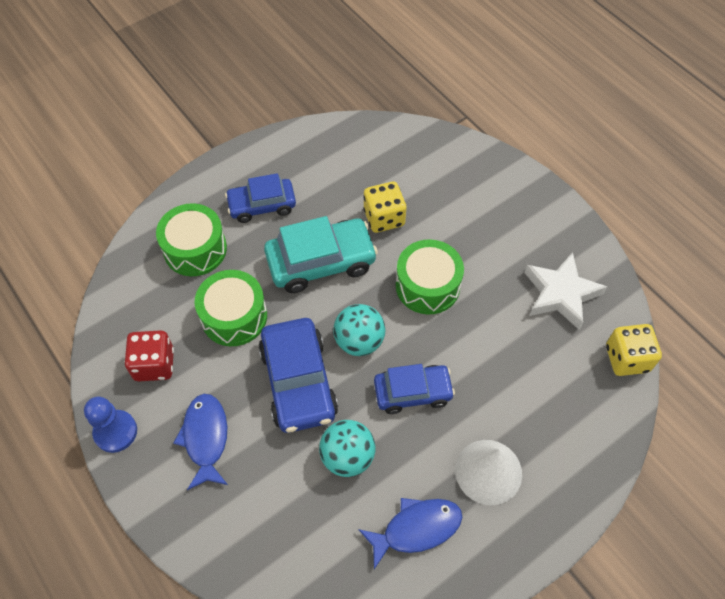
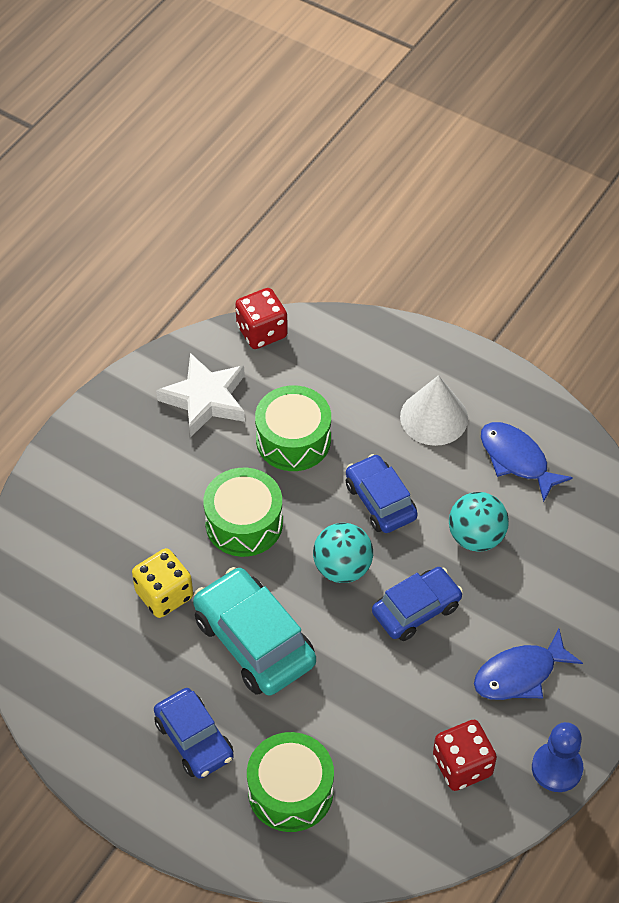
camera: 110 degrees left, 5 degrees down
green drum [195,270,267,346] -> green drum moved to [255,385,331,471]
blue car [258,318,338,433] -> blue car [372,567,463,641], size x0.66
yellow dice [606,324,662,376] -> red dice [235,288,288,349]

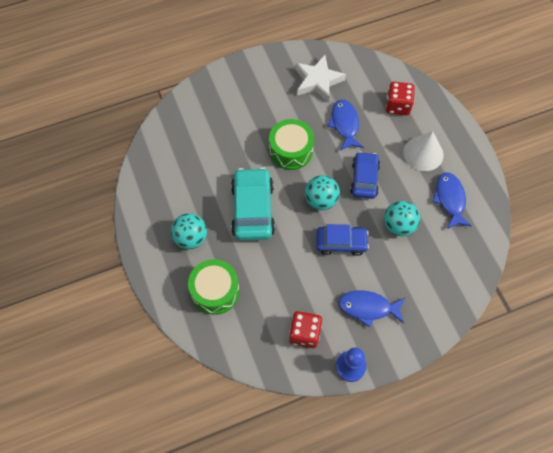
camera: 35 degrees right, 10 degrees up
yellow dice [132,548,193,618] -> none
blue car [154,688,234,779] -> turquoise ball [171,213,207,249]
red dice [235,288,288,349] -> red dice moved to [386,82,415,116]
green drum [255,385,331,471] -> blue fish [327,100,364,151]

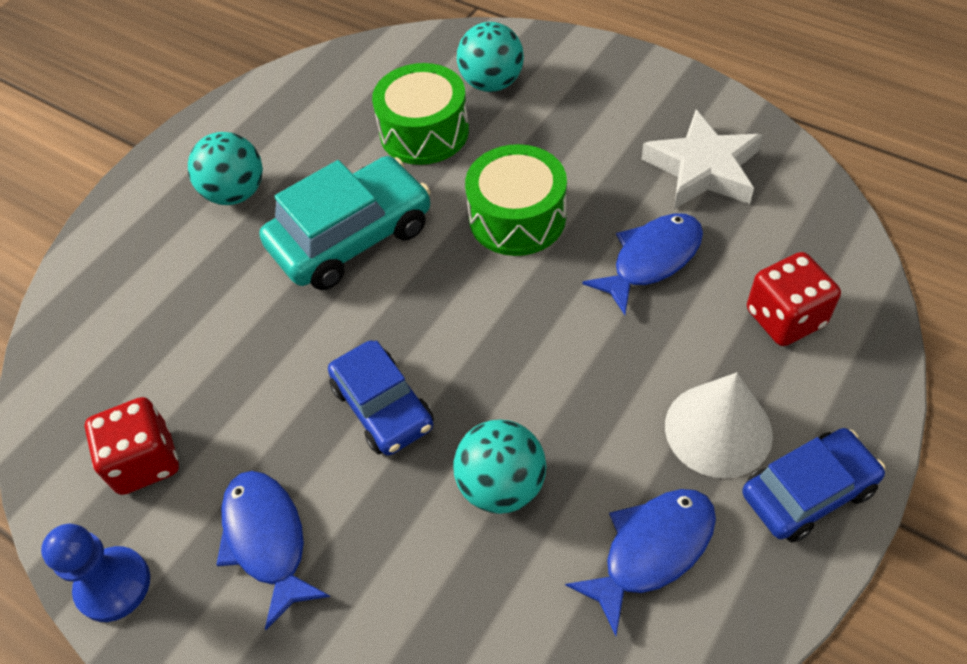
camera: 60 degrees right, 10 degrees down
green drum [188,259,239,315] -> green drum moved to [372,63,469,165]
turquoise ball [305,175,340,210] -> turquoise ball moved to [457,22,524,92]
blue car [350,152,380,199] -> blue car moved to [742,428,885,542]

